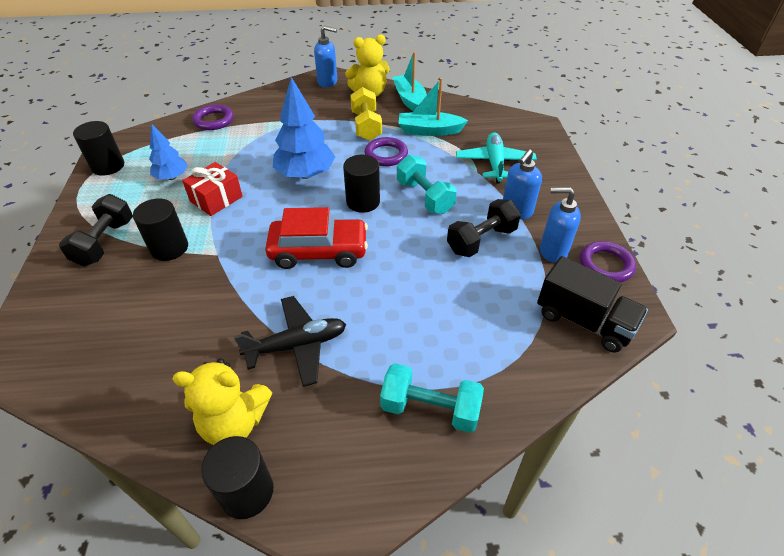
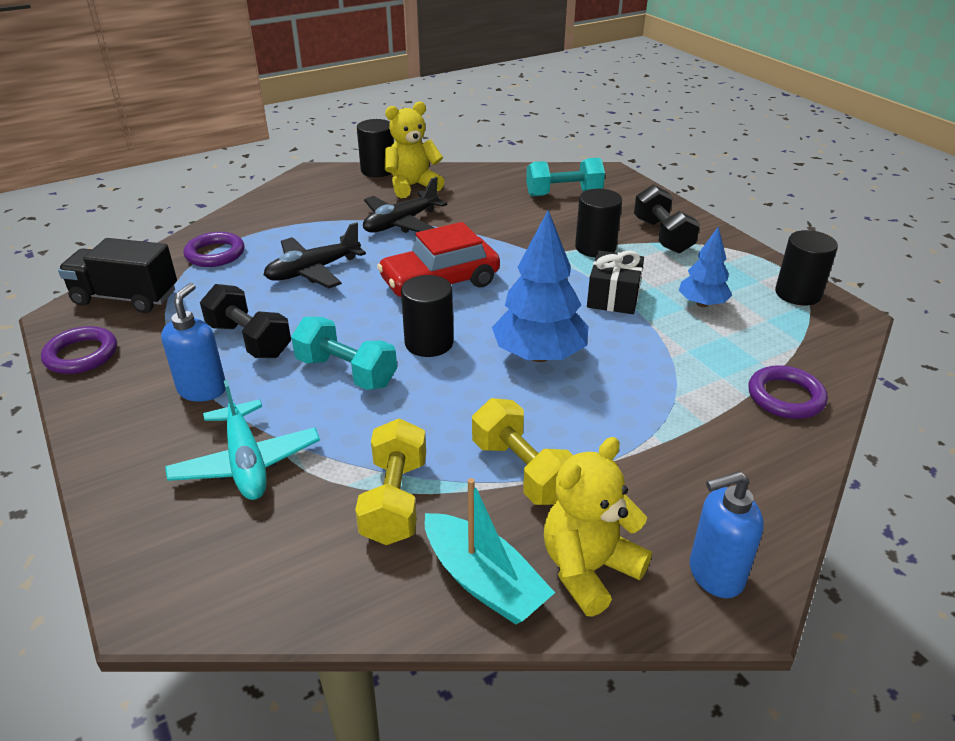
camera: 155 degrees right, 10 degrees down
red gift [182,162,243,216] -> black gift [587,251,644,314]
purple ring [364,137,408,166] -> purple ring moved to [183,232,244,267]
turquoise dumbbell [380,363,484,433] -> turquoise dumbbell moved to [526,157,605,197]
turquoise boat [399,78,468,136] -> yellow dumbbell [355,418,426,545]
black dumbbell [447,199,521,257] -> black dumbbell turned 75 degrees counterclockwise [200,284,291,358]
blue soap dispenser [540,187,581,263] -> none
none -> black plane [263,222,366,288]

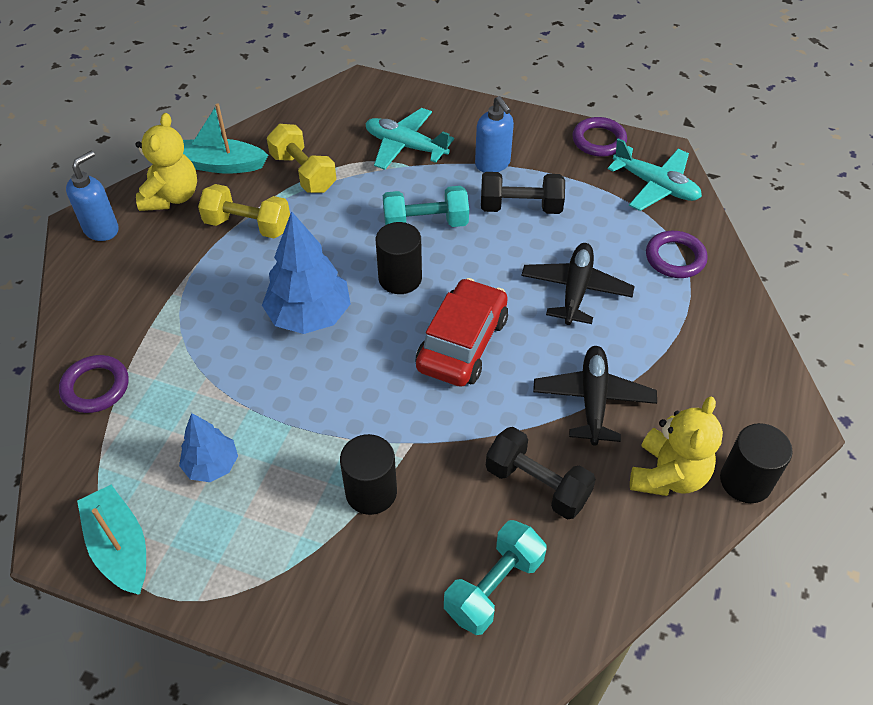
camera: 140 degrees right, 15 degrees up
black truck [58,238,177,313] -> turquoise plane [608,138,702,211]
black gift [587,251,644,314] -> none
black dumbbell [634,185,700,254] -> black dumbbell moved to [486,427,596,519]
black cylinder [775,230,838,306] -> turquoise boat [77,485,146,595]

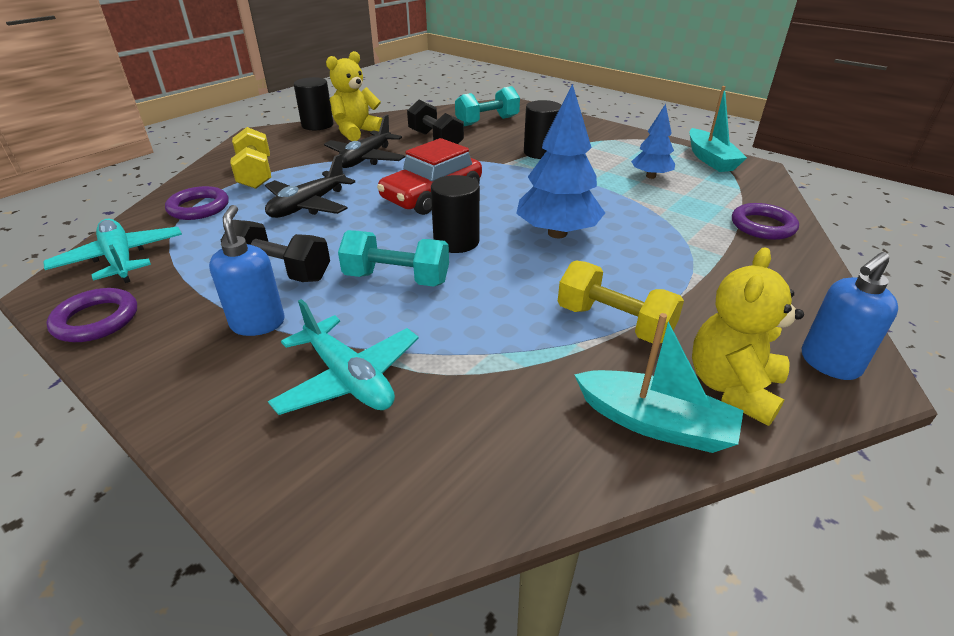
camera: 160 degrees left, 15 degrees down
yellow dumbbell [267,124,336,193] -> yellow dumbbell moved to [230,127,271,189]

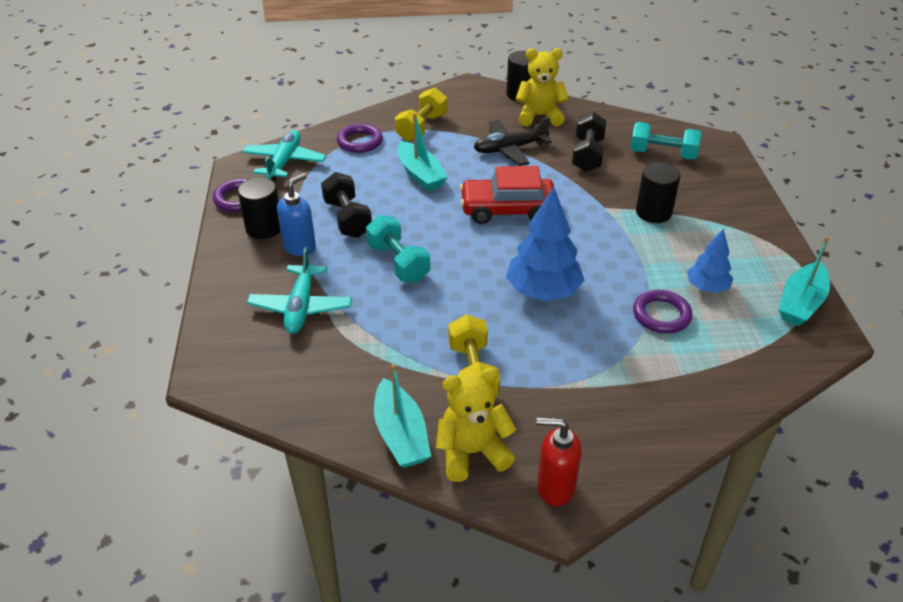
camera: 45 degrees right, 5 degrees up
black plane [265,154,355,218] -> turquoise boat [398,113,448,191]
black cylinder [431,175,480,253] -> black cylinder moved to [238,177,280,239]
purple ring [732,203,799,240] -> purple ring moved to [633,290,693,334]
blue soap dispenser [802,252,898,380] -> red soap dispenser [537,418,581,506]

